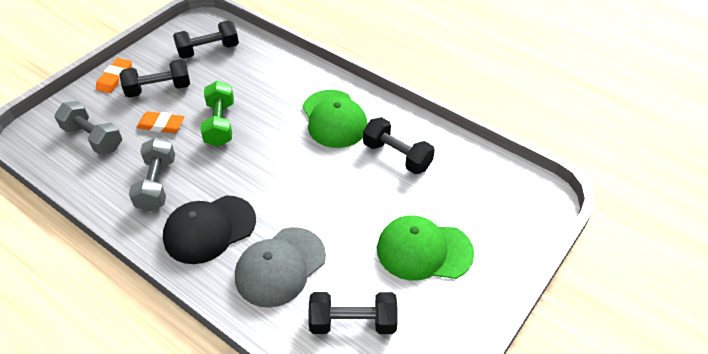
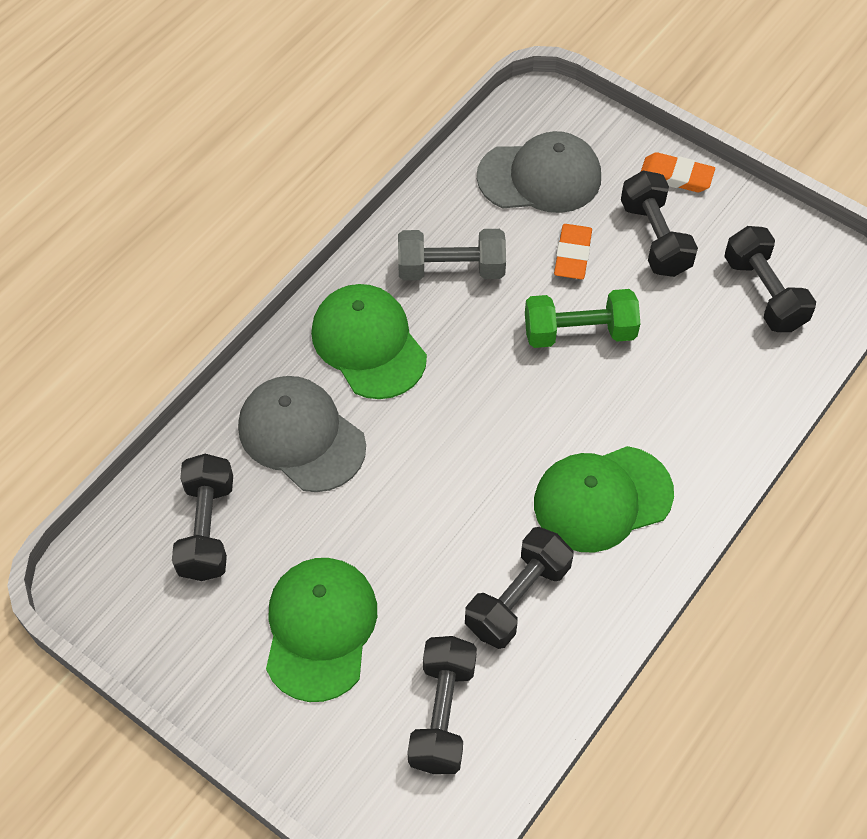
camera: 90 degrees right, 10 degrees up
grey dumbbell [54,101,122,155] -> grey cap [477,131,601,213]
black cap [163,195,256,264] -> green cap [311,284,427,399]
none -> black dumbbell [407,636,477,774]

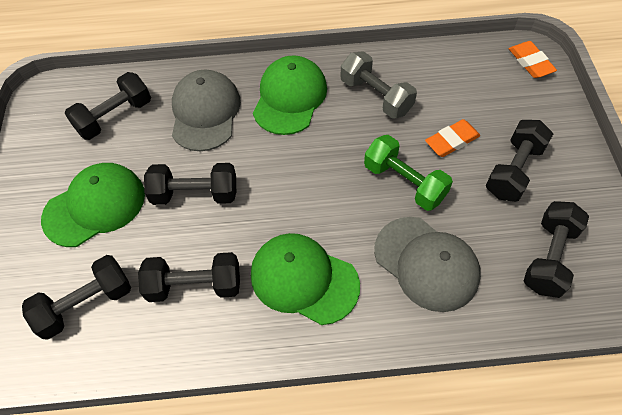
camera: 50 degrees right, 0 degrees up
grey cap [477,131,601,213] -> grey cap moved to [374,217,481,312]
orange eraser [641,152,715,192] -> orange eraser moved to [509,41,557,78]
none -> black dumbbell [144,163,236,205]

